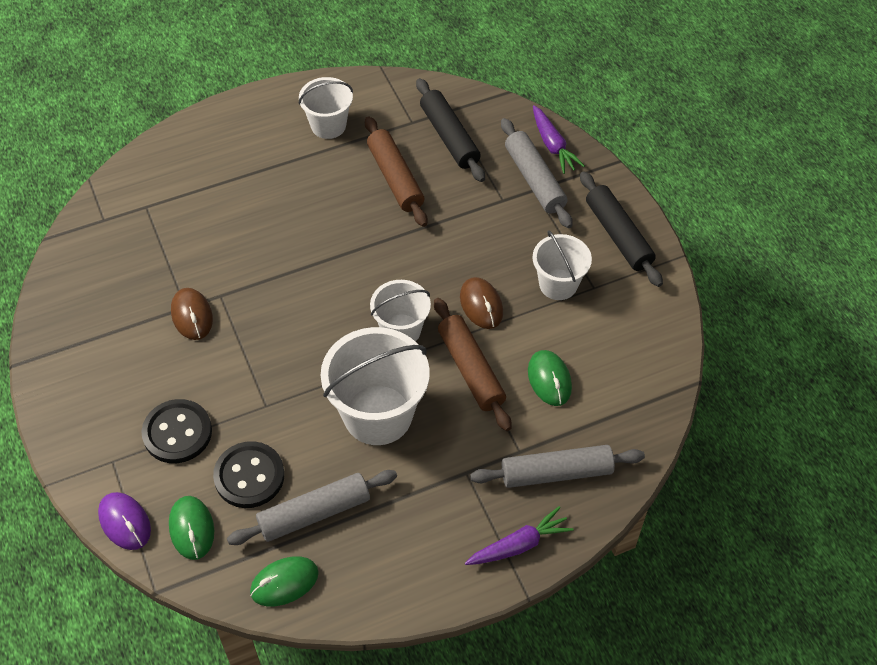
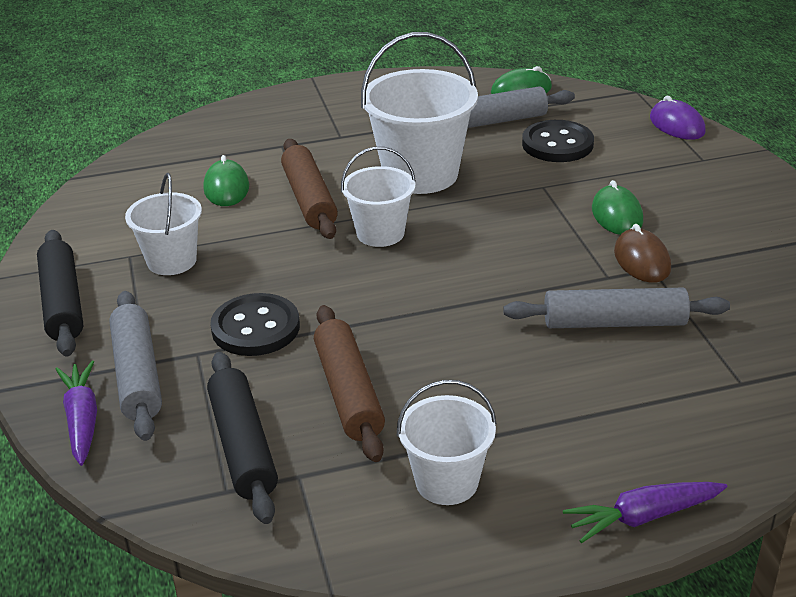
camera: 170 degrees left, 20 degrees down
black button [141,399,212,463] -> black button moved to [210,293,300,356]
green mouse [169,496,214,560] -> green mouse moved to [592,180,643,235]
brown mouse [460,277,503,329] -> none
purple carrot [465,506,574,565] -> purple carrot moved to [563,482,727,543]
grey rolling pin [470,445,645,488] -> grey rolling pin moved to [503,288,730,328]

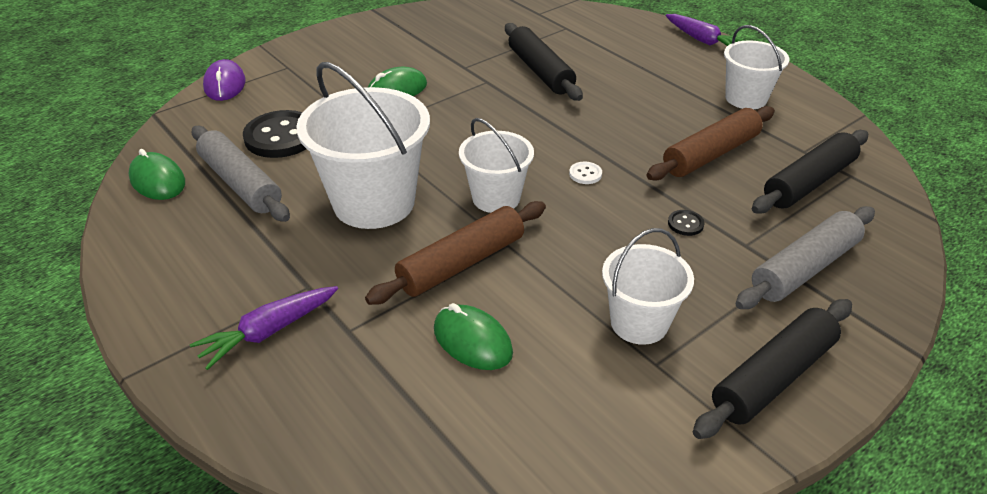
camera: 115 degrees left, 5 degrees up
purple carrot [55,361,97,466] -> purple carrot moved to [190,286,338,370]
green mouse [203,155,249,206] -> green mouse turned 75 degrees clockwise [434,303,513,370]
black button [210,293,300,356] -> black button [668,210,704,236], size x0.43
grey rolling pin [503,288,730,328] -> black rolling pin [505,23,583,101]
brown mouse [614,224,671,283] -> none
purple mouse [650,96,706,140] -> purple mouse turned 45 degrees counterclockwise [203,59,245,101]
none -> white button [569,162,602,184]

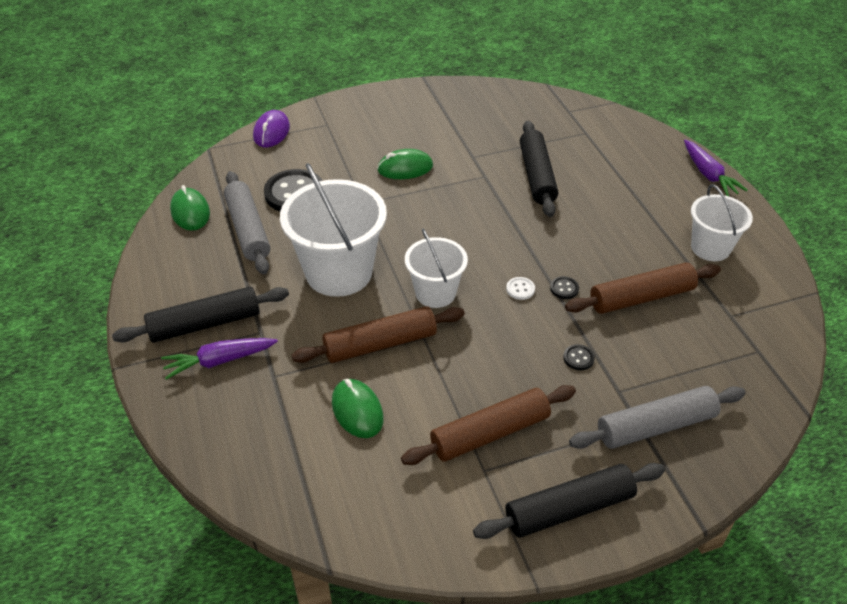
camera: 20 degrees right, 5 degrees up
white bucket [602,228,694,345] -> brown rolling pin [401,385,576,465]
black rolling pin [752,130,868,214] -> black rolling pin moved to [112,287,289,343]
none -> black button [550,276,579,299]

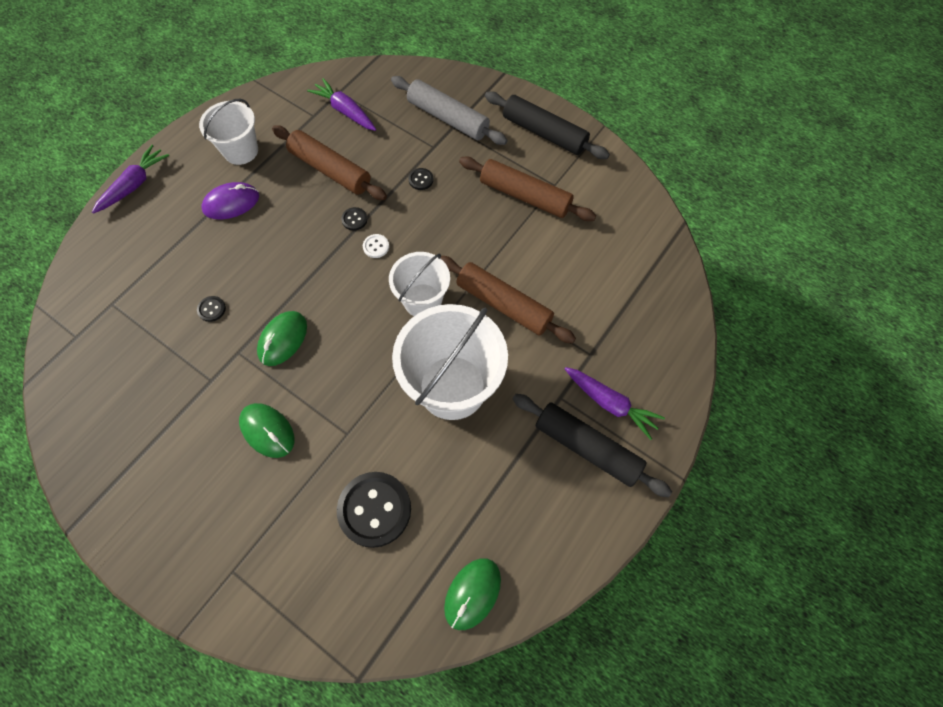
camera: 125 degrees left, 20 degrees up
grey rolling pin [224,171,270,274] -> none
purple mouse [253,110,290,147] -> purple mouse moved to [201,182,259,220]
green mouse [332,379,384,438] -> green mouse moved to [257,311,307,366]
black rolling pin [520,121,558,217] -> black button [197,296,226,322]
none -> purple carrot [307,78,376,131]

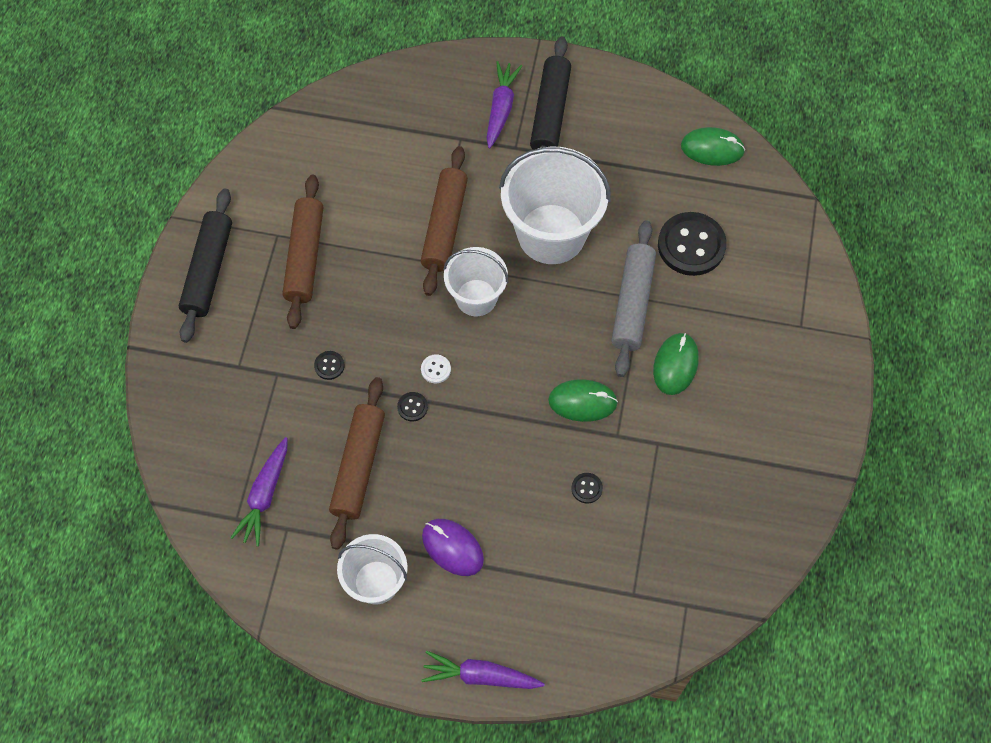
camera: 115 degrees left, 0 degrees up
grey rolling pin [391,76,507,145] -> grey rolling pin moved to [611,220,656,377]

